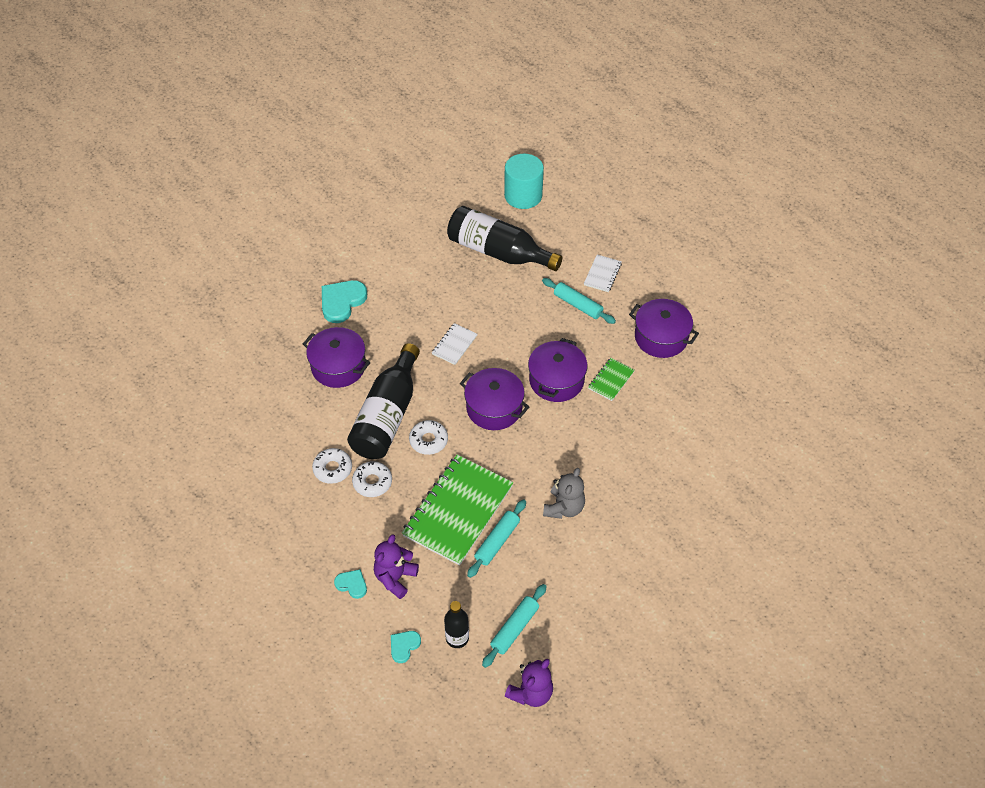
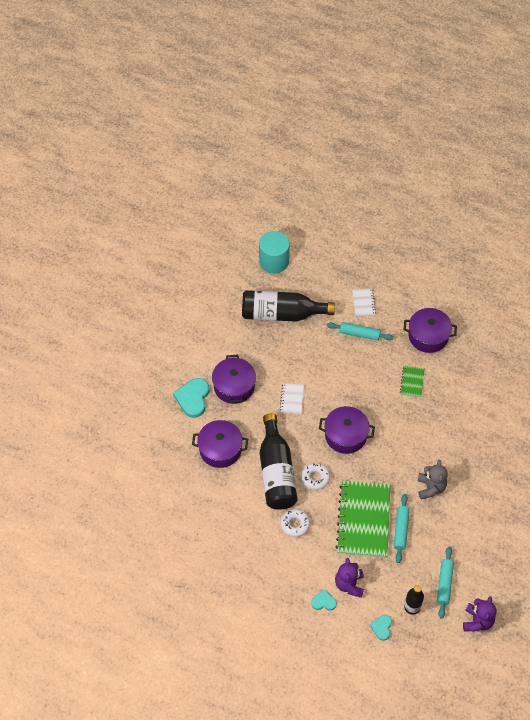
camera: 25 degrees left, 5 degrees up
white donut [312,448,352,484] -> none
purple pot [528,338,587,402] -> purple pot moved to [212,355,256,404]

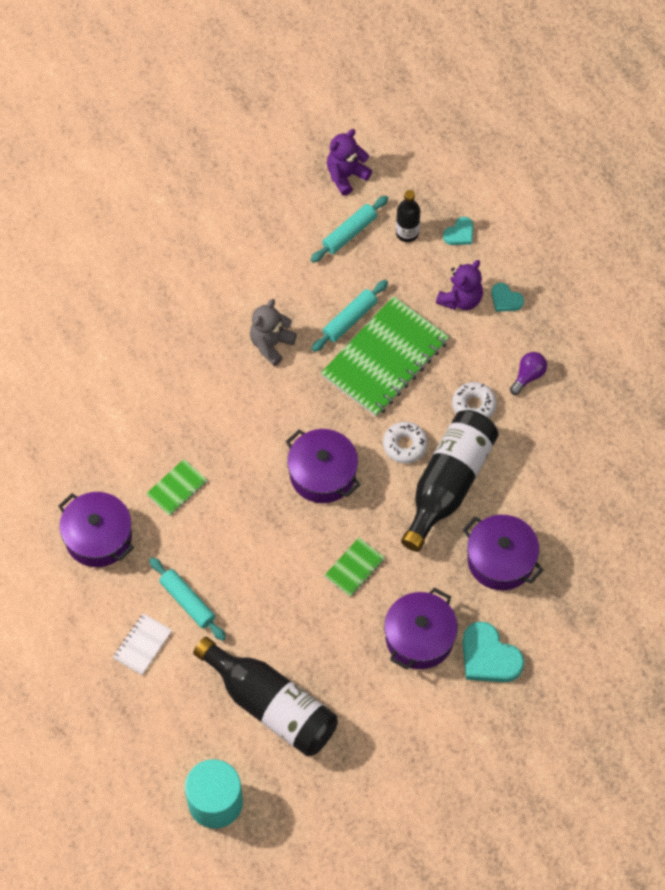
camera: 145 degrees left, 5 degrees up
turquoise heart [173,378,209,418] -> turquoise heart turned 90 degrees clockwise [462,621,524,682]
white notebook [280,383,304,415] -> green notebook [324,538,385,597]
none -> purple light bulb [510,352,547,395]

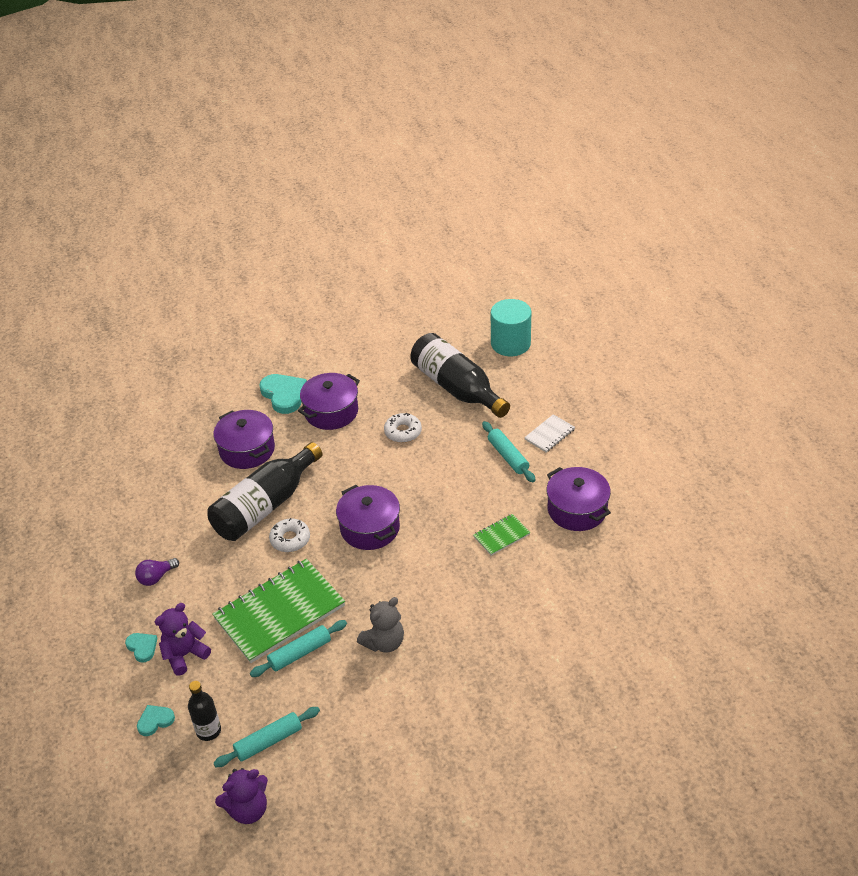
camera: 165 degrees left, 20 degrees down
green notebook [324,538,385,597] -> none
white donut [452,382,497,418] -> white donut moved to [384,413,422,443]

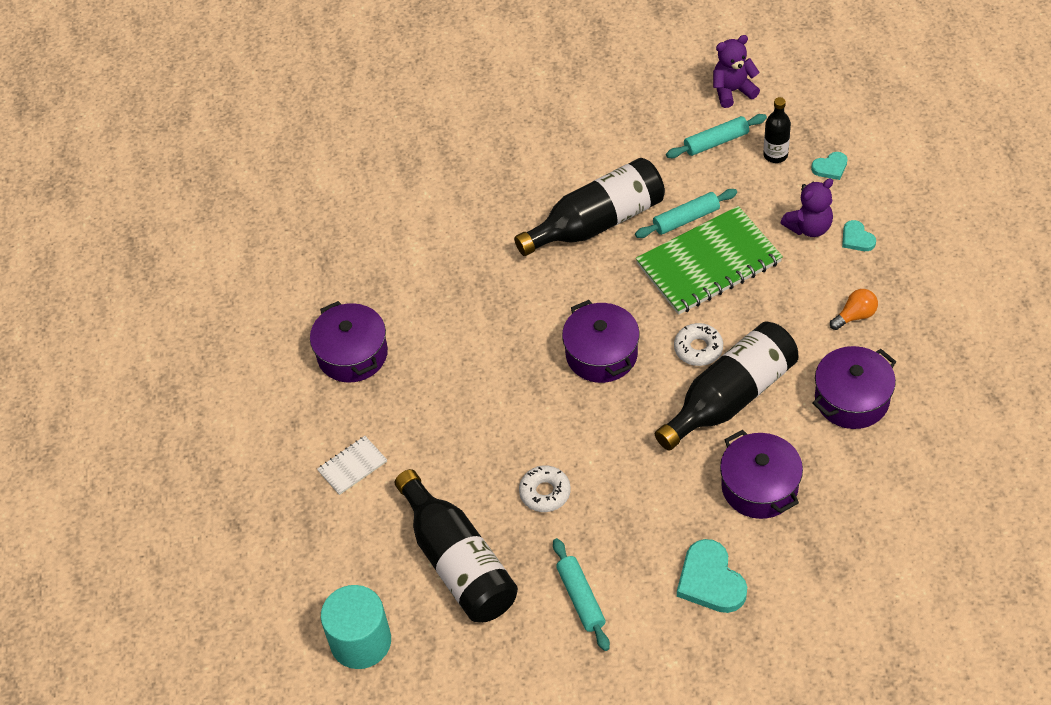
camera: 170 degrees left, 10 degrees up
purple light bulb [135,558,179,586] -> orange light bulb [830,289,878,330]
purple pot [298,373,360,430] -> purple pot moved to [812,346,896,429]
grey teddy bear [357,597,404,653] -> black bottle [514,158,665,256]
green notebook [473,514,531,556] -> none
turquoise rolling pin [482,421,536,482] -> turquoise rolling pin moved to [553,538,610,651]

